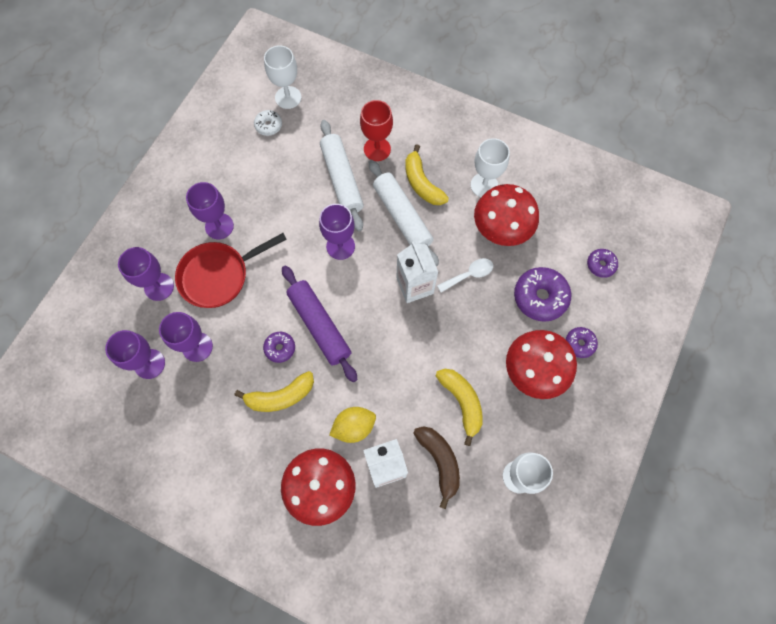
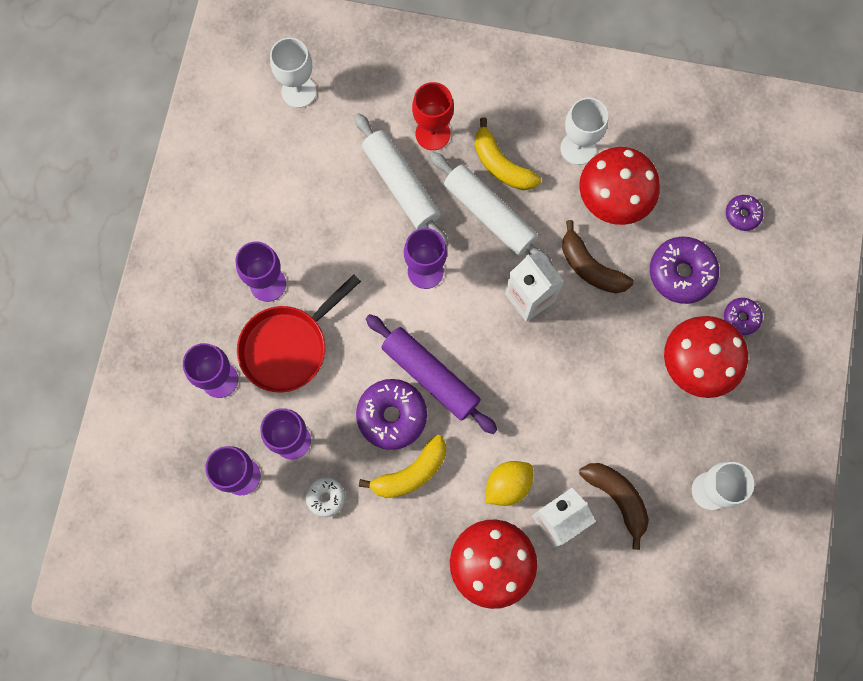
camera: 15 degrees left, 5 degrees up
white donut [254,110,282,136] -> white donut moved to [306,477,345,517]
purple donut [263,332,295,363] -> purple donut [356,379,427,450], size x1.81
yellow banana [436,369,483,446] -> none
white spoon [437,258,493,292] -> brown banana [562,220,634,293]

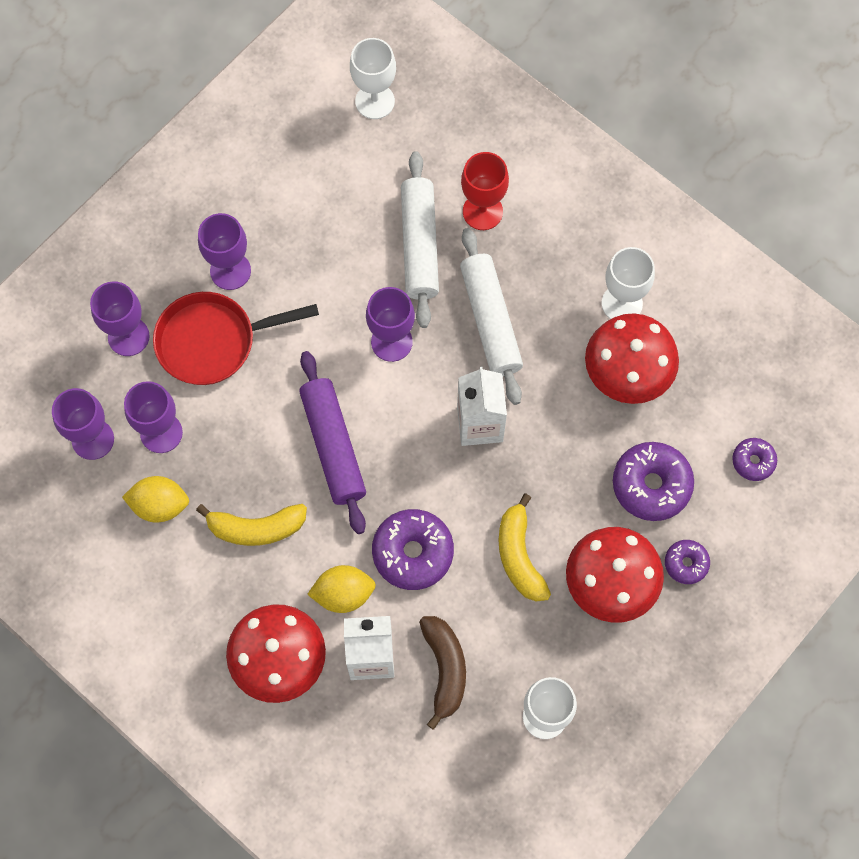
camera: 30 degrees right, 5 degrees down
white donut [306,477,345,517] -> yellow lemon [122,476,189,522]
purple donut [356,379,427,450] -> purple donut moved to [372,509,454,590]
yellow banana [475,117,541,191] -> yellow banana moved to [499,494,551,602]
brown banana [562,220,634,293] -> none

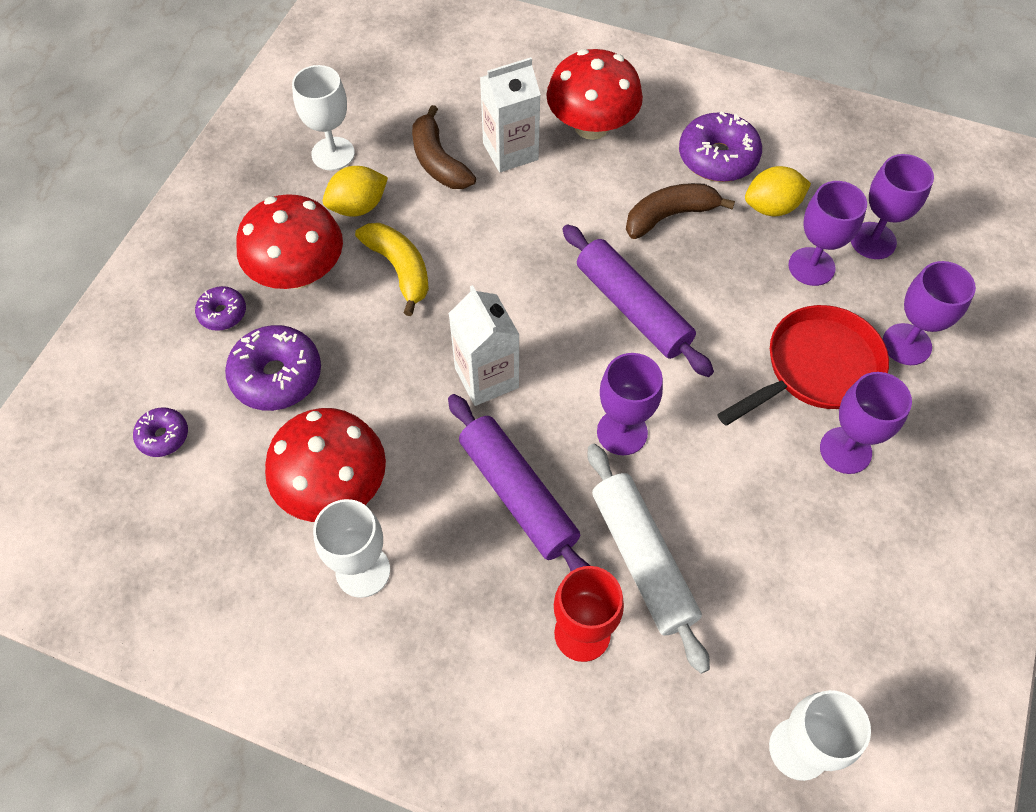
camera: 160 degrees right, 10 degrees down
yellow banana [196,504,307,546] -> brown banana [626,183,735,239]
yellow lemon [307,565,376,613] -> yellow lemon moved to [323,166,388,217]
purple donut [372,509,454,590] -> purple donut moved to [679,111,762,182]
white rolling pin [460,228,523,405] -> purple rolling pin [448,394,590,571]

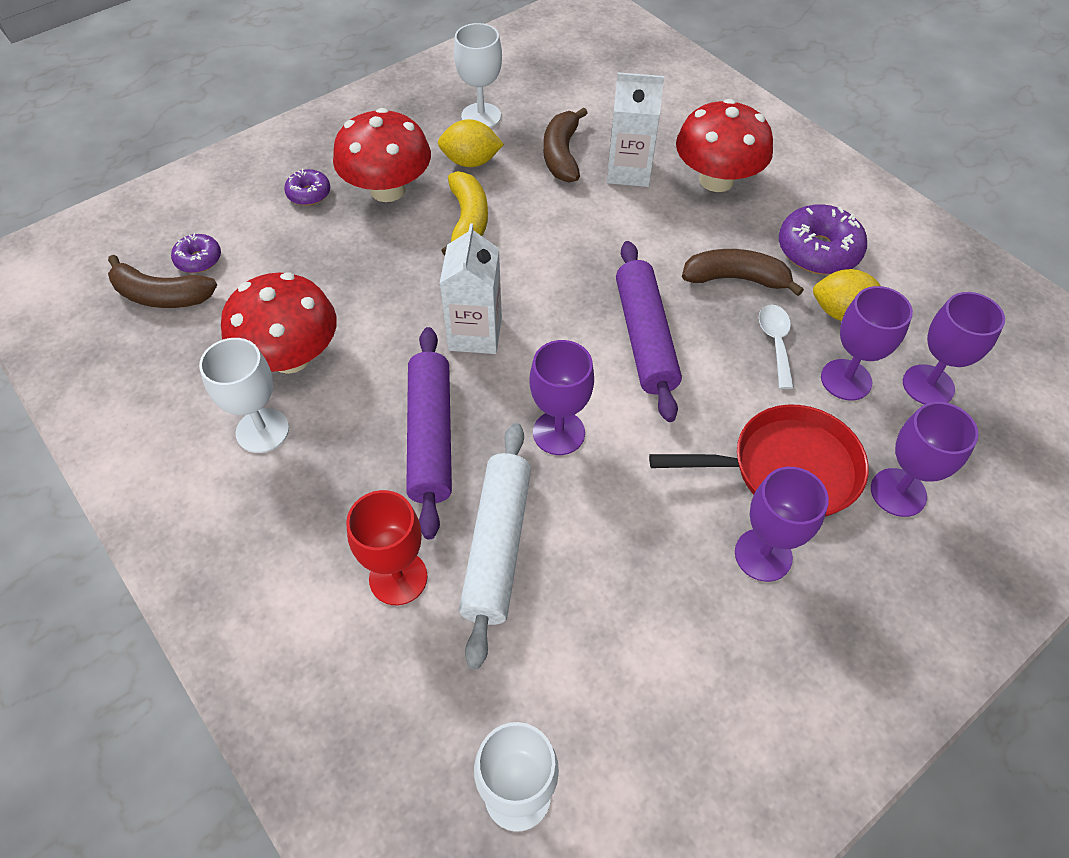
camera: 30 degrees right, 5 degrees down
purple donut [225,325,321,411] -> none
none -> brown banana [108,255,217,308]
none -> white spoon [759,304,794,389]

